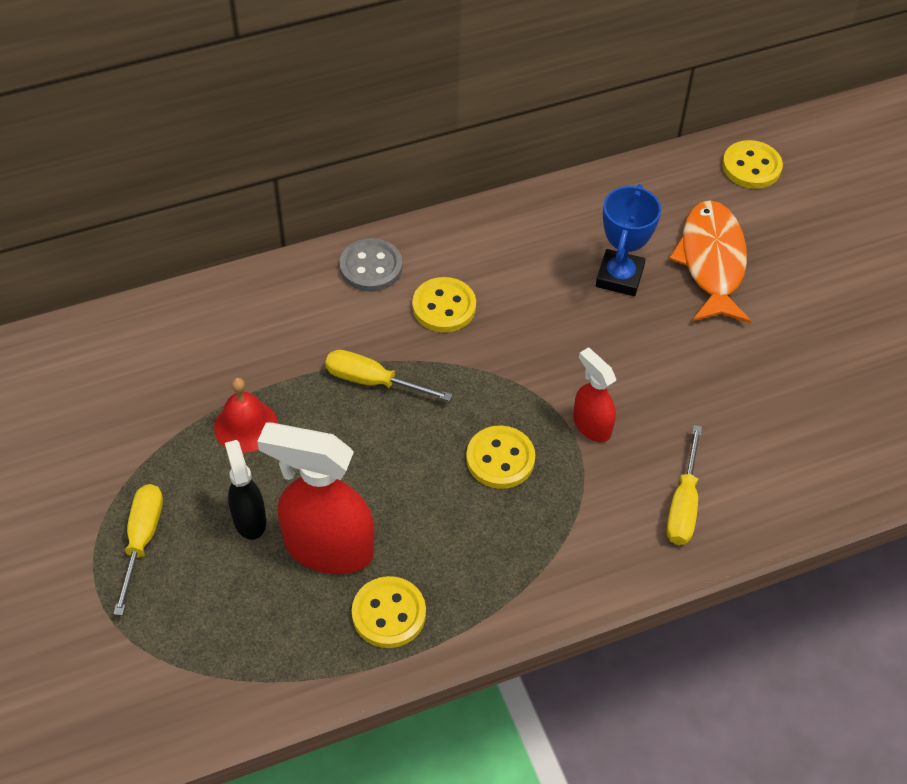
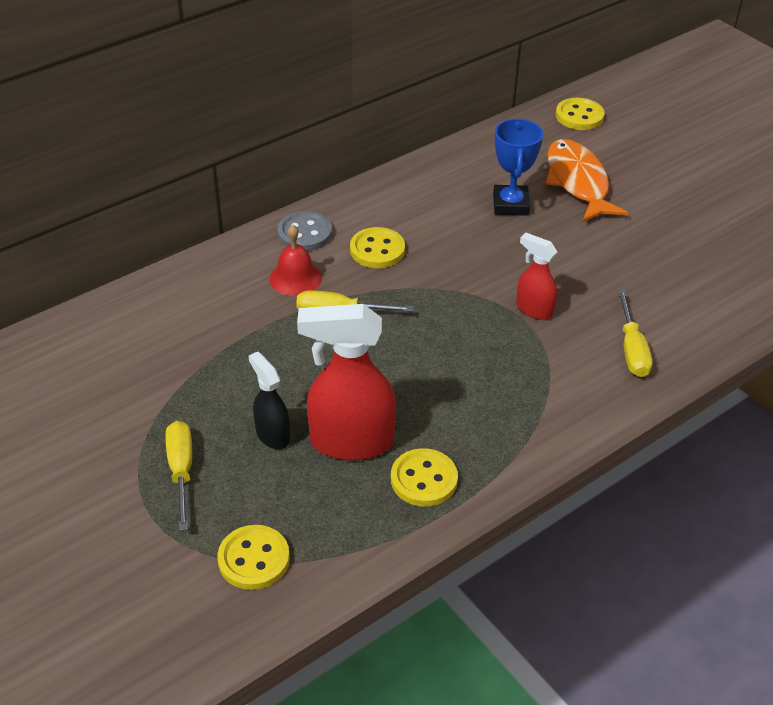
camera: 15 degrees left, 10 degrees down
red bell [214,378,278,453] -> red bell moved to [269,225,322,296]
yellow button [466,426,535,489] -> yellow button moved to [217,525,290,590]

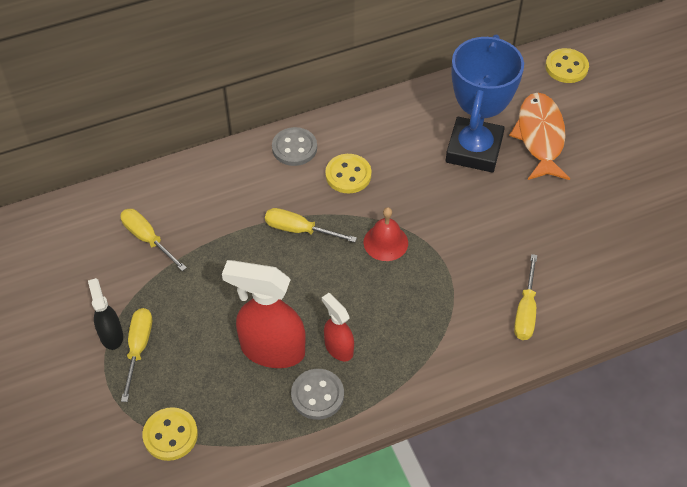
camera: 15 degrees right, 10 degrees up
black spray bottle [249,352,290,449] -> black spray bottle moved to [88,278,123,350]
red bell [269,225,322,296] -> red bell moved to [364,207,408,261]
yellow button [391,448,458,507] -> grey button [291,369,344,420]
blue trophy [493,118,543,216] -> blue trophy [446,34,524,172], size x1.66
red spray bottle [516,233,557,320] -> red spray bottle moved to [322,293,354,361]
none -> yellow screwdriver [120,209,187,271]

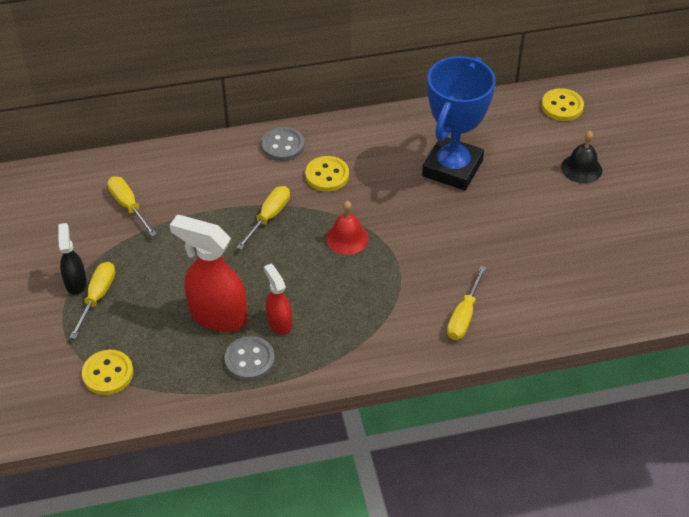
camera: 10 degrees right, 5 degrees down
yellow screwdriver [265,208,357,242] -> yellow screwdriver turned 90 degrees clockwise [236,186,290,250]
orange fish [509,93,570,180] -> none
none -> black bell [561,131,602,184]

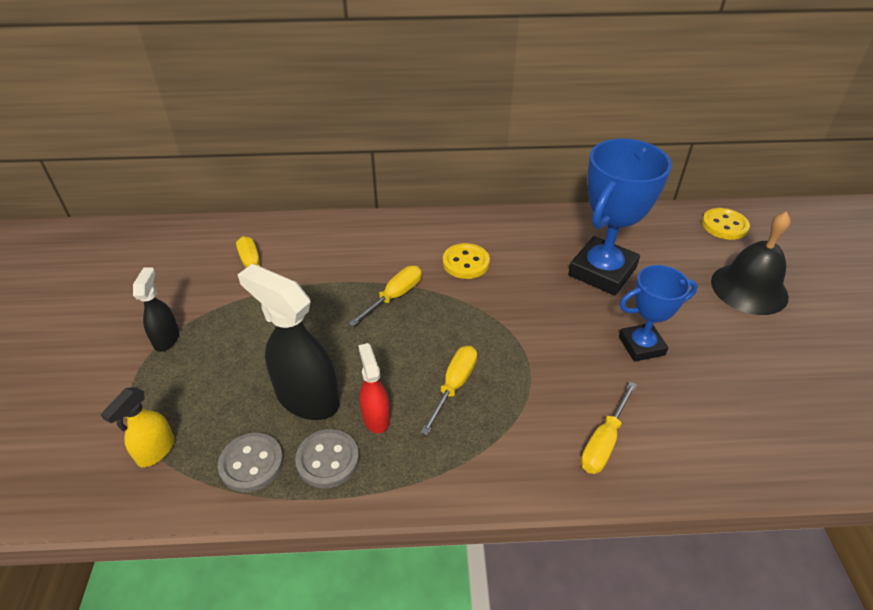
camera: 10 degrees right, 5 degrees down
yellow screwdriver [70,262,115,339] -> yellow screwdriver moved to [421,346,477,435]
yellow button [82,350,133,395] -> yellow spray bottle [101,387,174,467]
red spray bottle [170,215,247,332] -> black spray bottle [237,264,339,420]
grey button [261,127,305,161] -> grey button moved to [218,433,283,492]
red bell [326,201,369,255] -> none
black bell [561,131,602,184] -> black bell [711,211,791,315], size x1.61
none -> blue trophy [619,265,698,362]

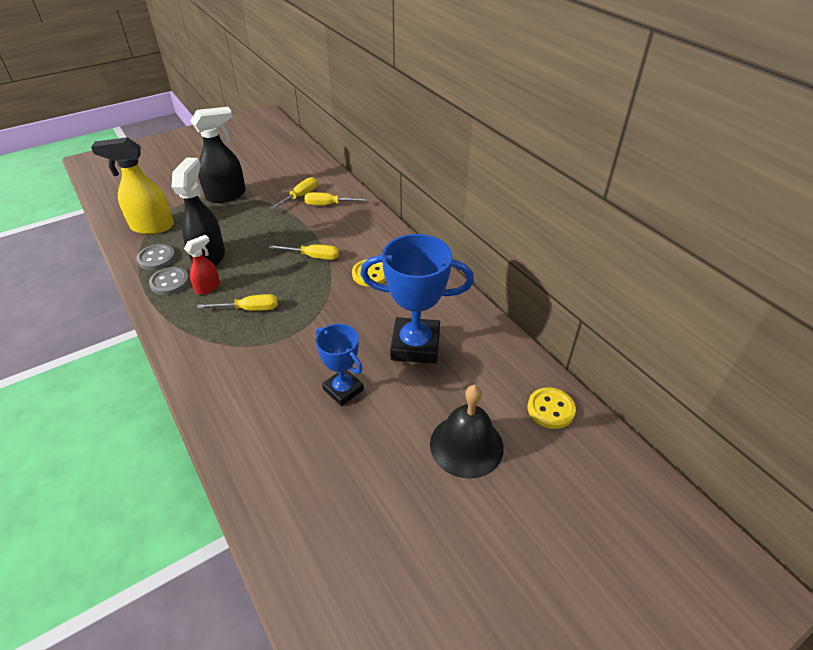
camera: 60 degrees right, 0 degrees up
yellow spray bottle [101,387,174,467] -> yellow spray bottle [91,137,174,234], size x1.83
black spray bottle [133,268,179,352] -> black spray bottle [190,107,246,203], size x1.83
yellow screwdriver [581,382,637,474] -> yellow screwdriver moved to [304,192,369,205]

